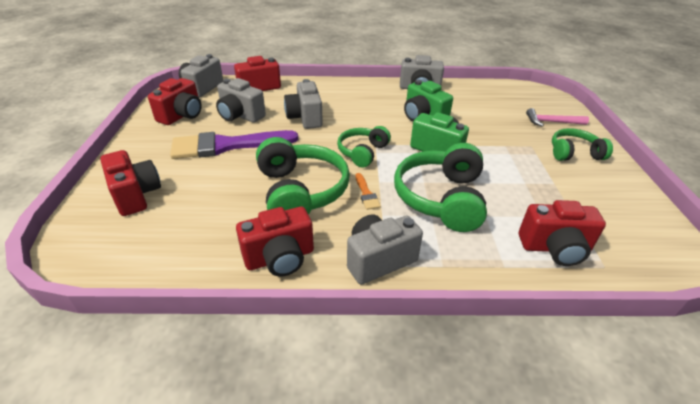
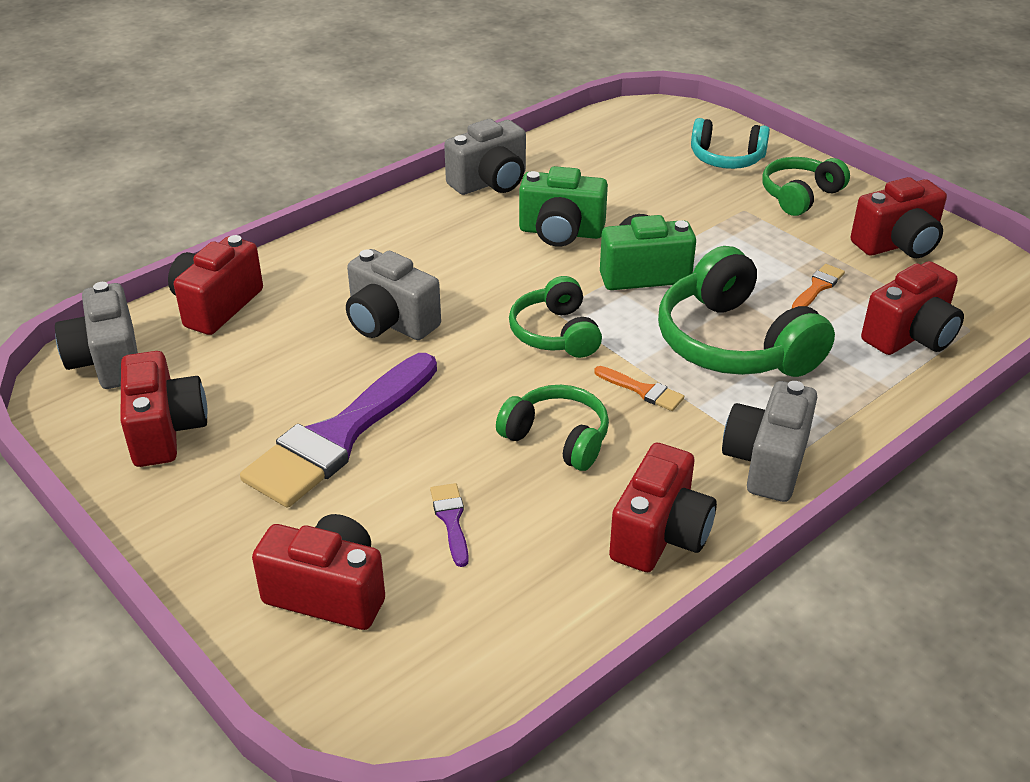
camera: 40 degrees left, 0 degrees up
grey camera [216,78,266,123] -> none
green headphones [256,137,350,215] -> green headphones [496,385,609,471], size x0.60
pink hammer [526,108,589,127] -> turquoise headphones [691,118,770,169]
none -> purple brush [430,483,469,567]
none -> orange brush [792,264,845,308]
none -> red camera [851,177,947,258]

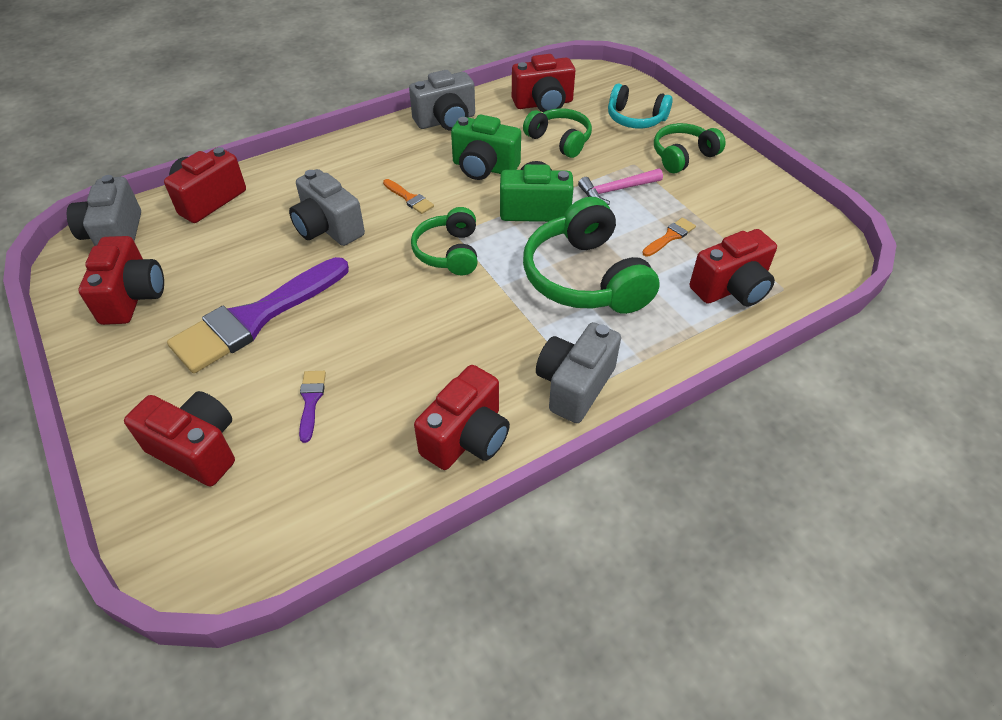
camera: 10 degrees right, 10 degrees up
green headphones [496,385,609,471] -> green headphones moved to [523,108,592,158]
orange brush [594,366,684,411] -> orange brush moved to [383,179,434,214]
red camera [851,177,947,258] -> red camera moved to [512,54,575,112]
none -> pink hammer [578,168,663,205]

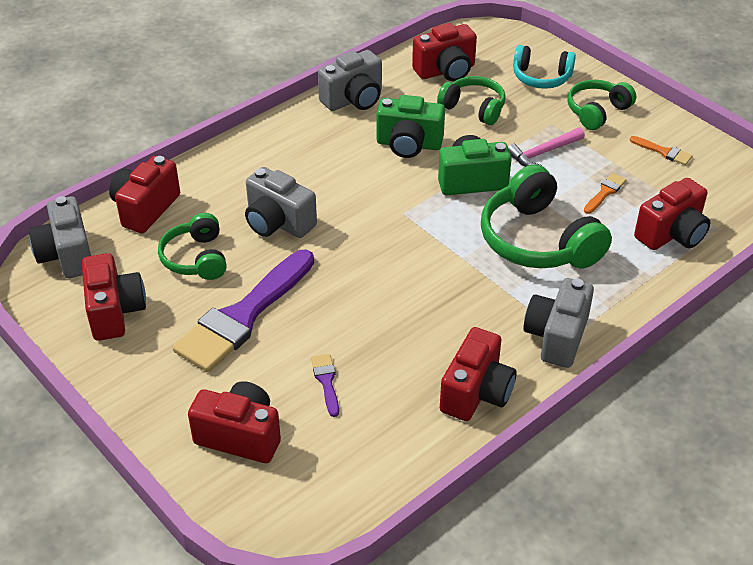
camera: 10 degrees left, 5 degrees down
orange brush [383,179,434,214] -> orange brush moved to [630,136,692,165]
green headphones [411,207,477,275] -> green headphones moved to [158,213,227,280]

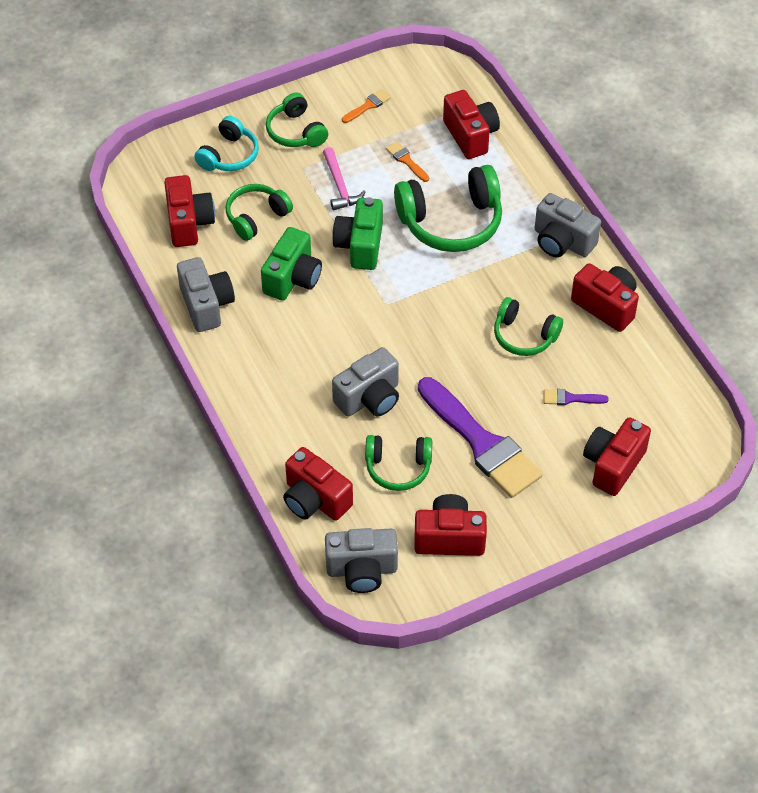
camera: 75 degrees left, 10 degrees up
none -> green headphones [494,297,563,356]

